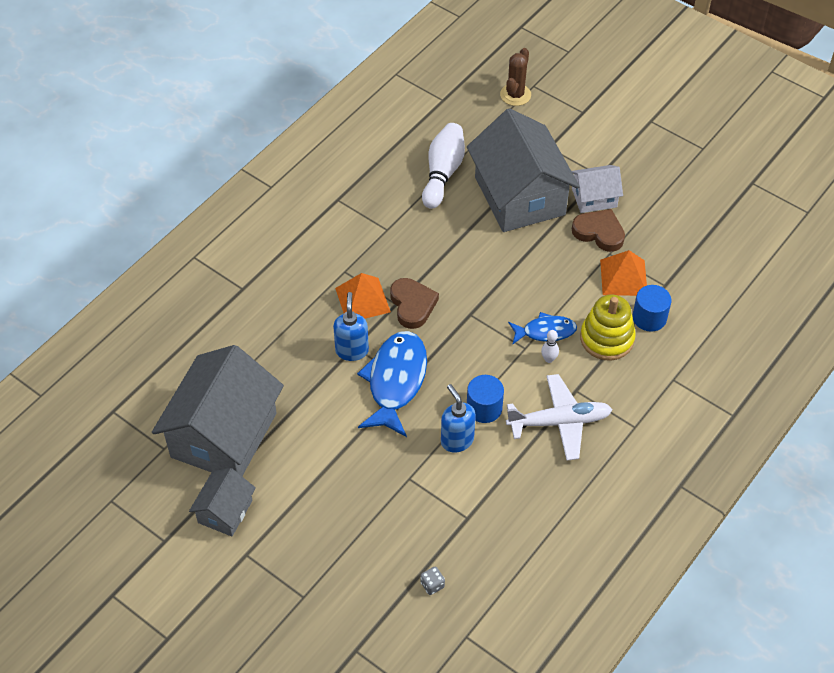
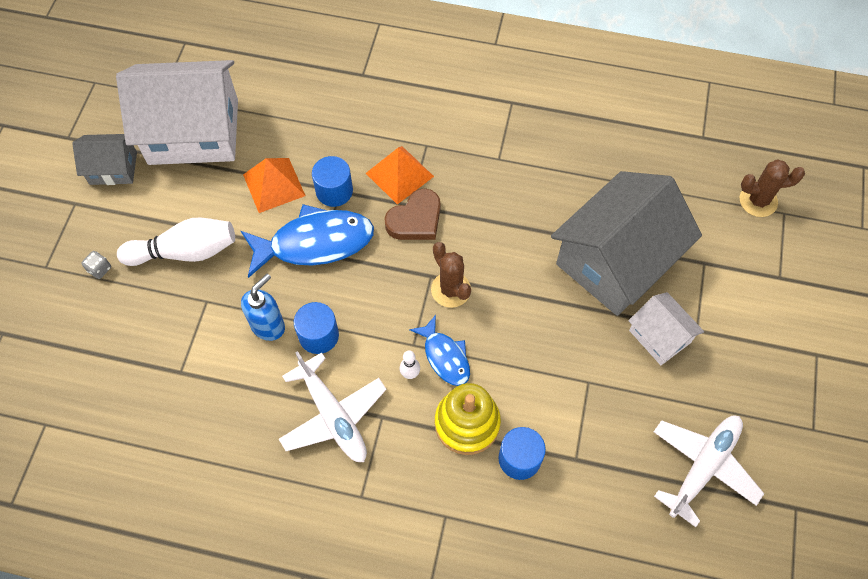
camera: 65 degrees right, 10 degrees up
grey house [152,345,284,476] -> white house [116,60,238,165]
blue soap dispenser [333,292,369,361] -> blue cylinder [312,156,353,207]
grey dice [420,567,445,595] -> grey dice moved to [81,251,111,279]
white bowling pin [422,123,465,209] -> white bowling pin moved to [117,218,235,266]
brown heart [572,209,625,252] -> none
orange pyramid [600,250,647,296] -> orange pyramid moved to [243,158,306,213]
none -> brown cactus [431,242,471,308]
none -> white plane [654,416,764,527]

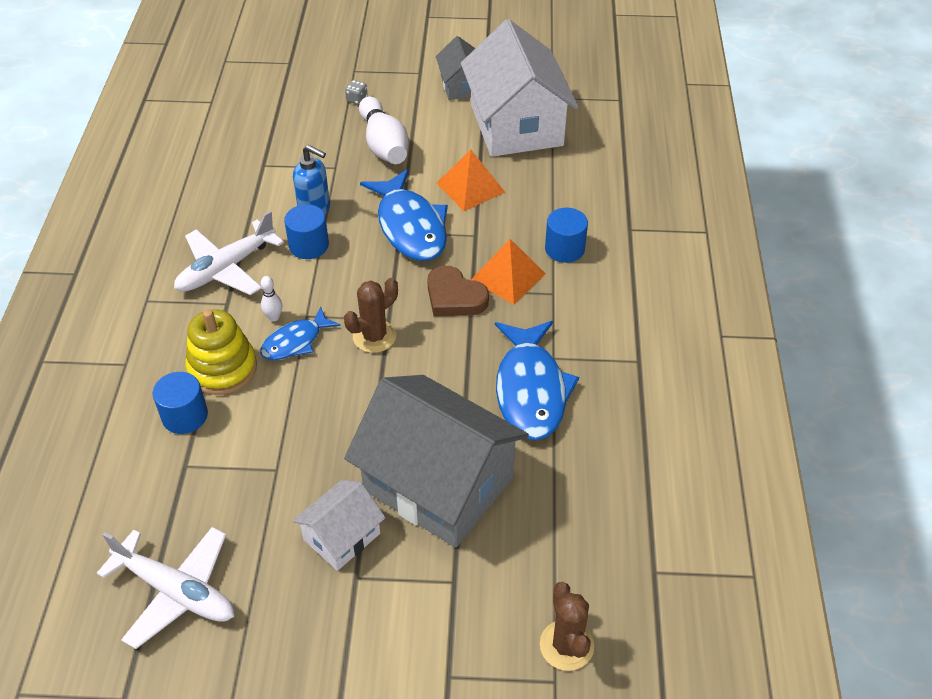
camera: 80 degrees right, 15 degrees down
blue cylinder [312,156,353,207] -> blue cylinder moved to [545,208,588,263]
none -> blue fish [495,321,579,440]

